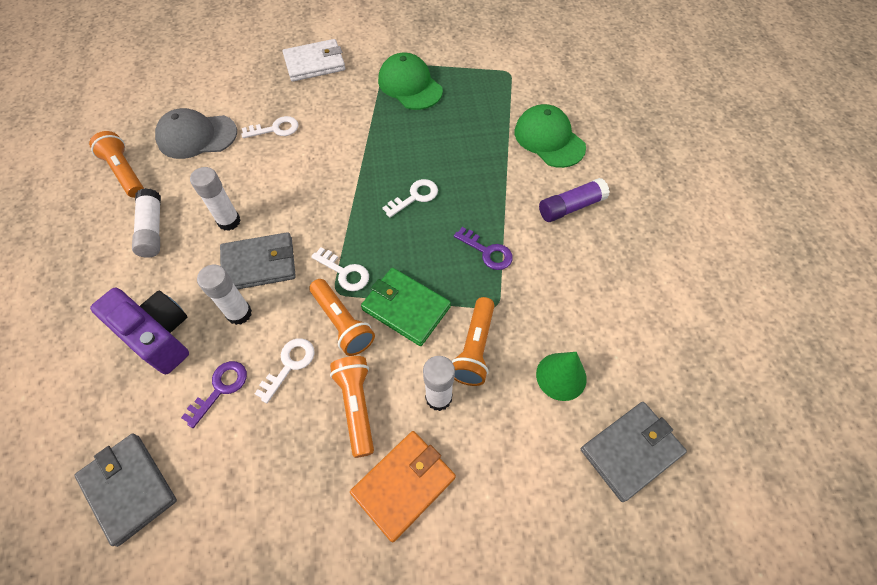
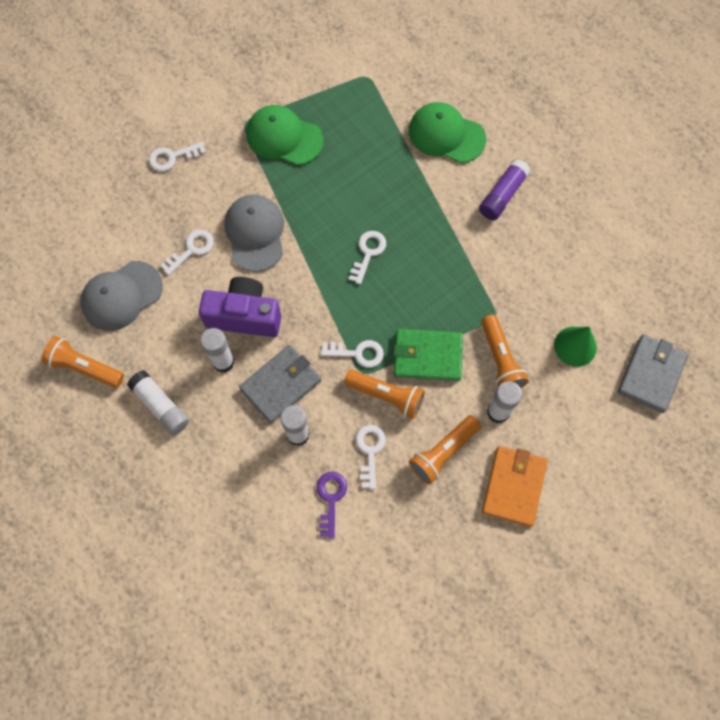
camera: 30 degrees left, 10 degrees up
grey wallet [74,434,177,547] -> none
purple camera [90,288,189,374] -> purple camera moved to [199,277,281,337]
white wallet [283,39,345,82] -> white key [149,142,206,171]
orange flashlight [330,356,374,458] -> orange flashlight turned 90 degrees counterclockwise [409,415,481,485]
purple key [454,227,513,270] -> none
none -> grey cap [225,195,284,272]

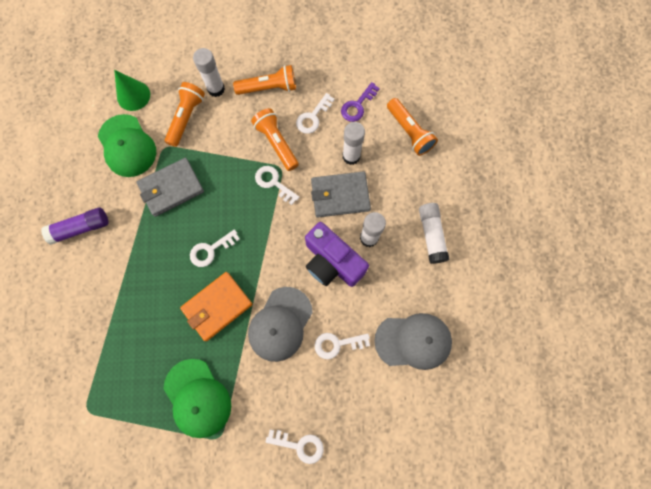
camera: 145 degrees left, 5 degrees up
orange flashlight [42,336,124,388] -> orange flashlight moved to [387,98,438,156]
green wallet [393,329,463,381] -> none
green cap [409,102,486,163] -> green cap moved to [98,114,156,177]
orange wallet [482,446,548,527] -> orange wallet moved to [180,272,252,341]
grey wallet [618,334,688,413] -> grey wallet moved to [137,158,204,217]

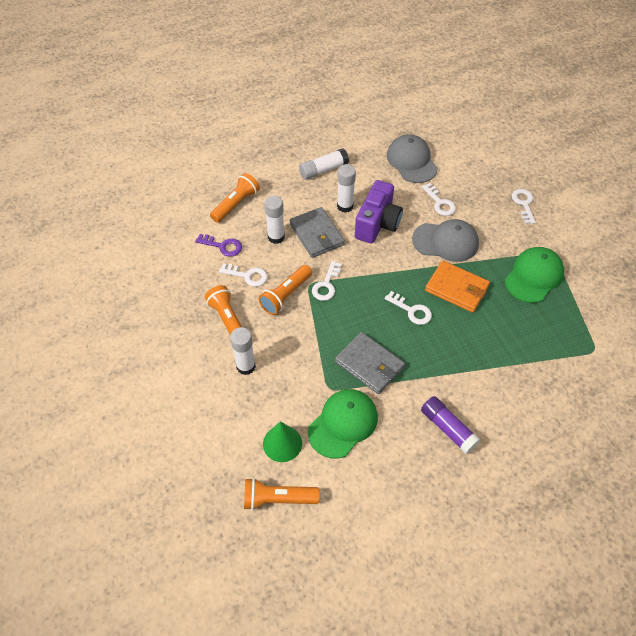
camera: 110 degrees left, 20 degrees down
orange flashlight [165,82,205,147] -> orange flashlight moved to [244,478,320,510]

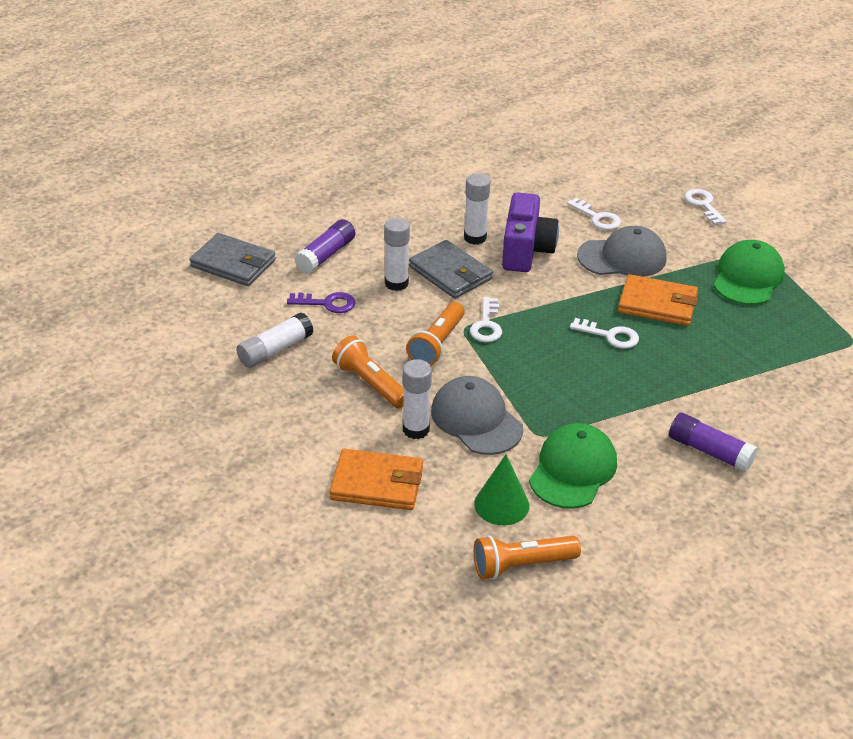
camera: 15 degrees left, 15 degrees down
orange flashlight [210,173,260,223] -> purple glue stick [294,219,355,274]
white key [219,264,268,287] -> none
white glue stick [299,148,349,180] -> white glue stick moved to [236,312,314,368]
grey wallet [335,332,405,394] -> grey wallet moved to [190,233,276,286]
grey cap [387,134,438,183] -> grey cap moved to [431,376,523,455]
none -> orange wallet [329,449,423,510]

